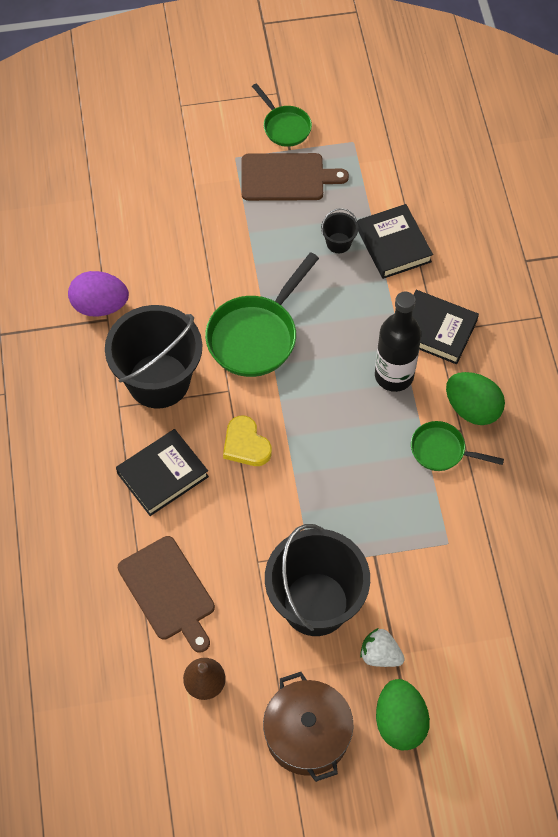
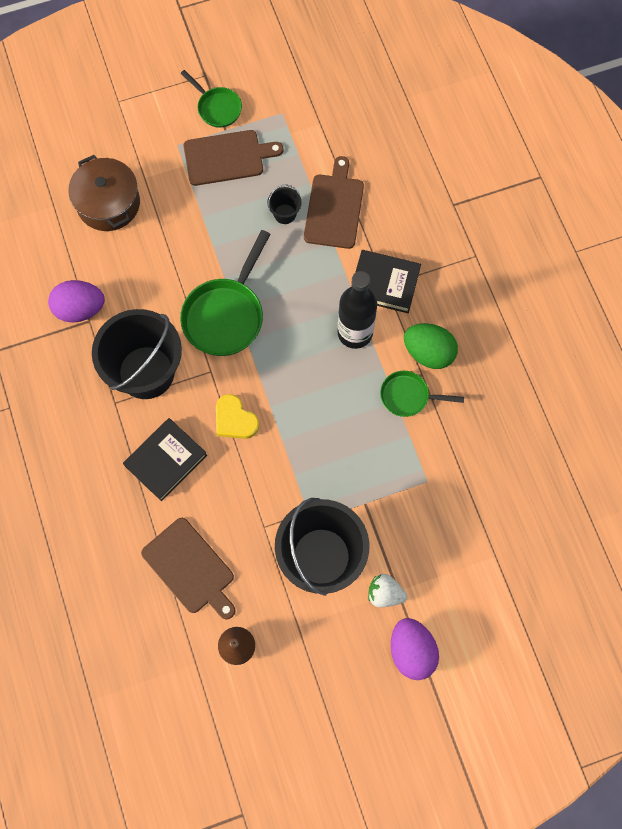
camera: 10 degrees left, 10 degrees up
brown pot [263,672,353,782] -> brown pot moved to [68,155,140,231]
black book [357,204,433,279] -> brown cutting board [304,156,364,249]
green egg [376,679,430,750] -> purple egg [391,618,439,680]

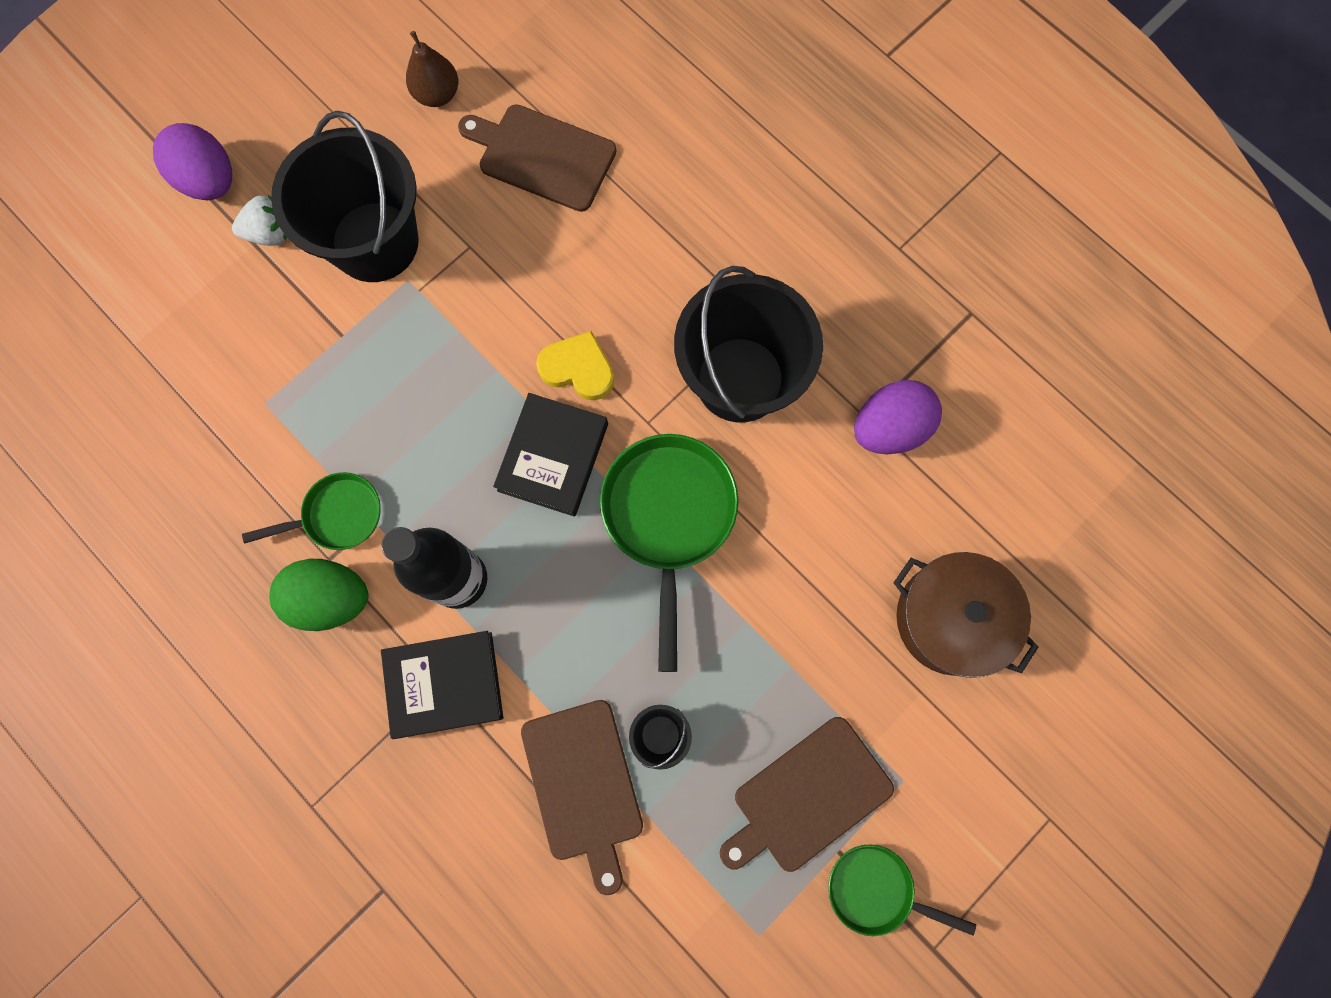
camera: 155 degrees right, 5 degrees up
black book [123,418,207,501] -> black book moved to [493,393,608,517]

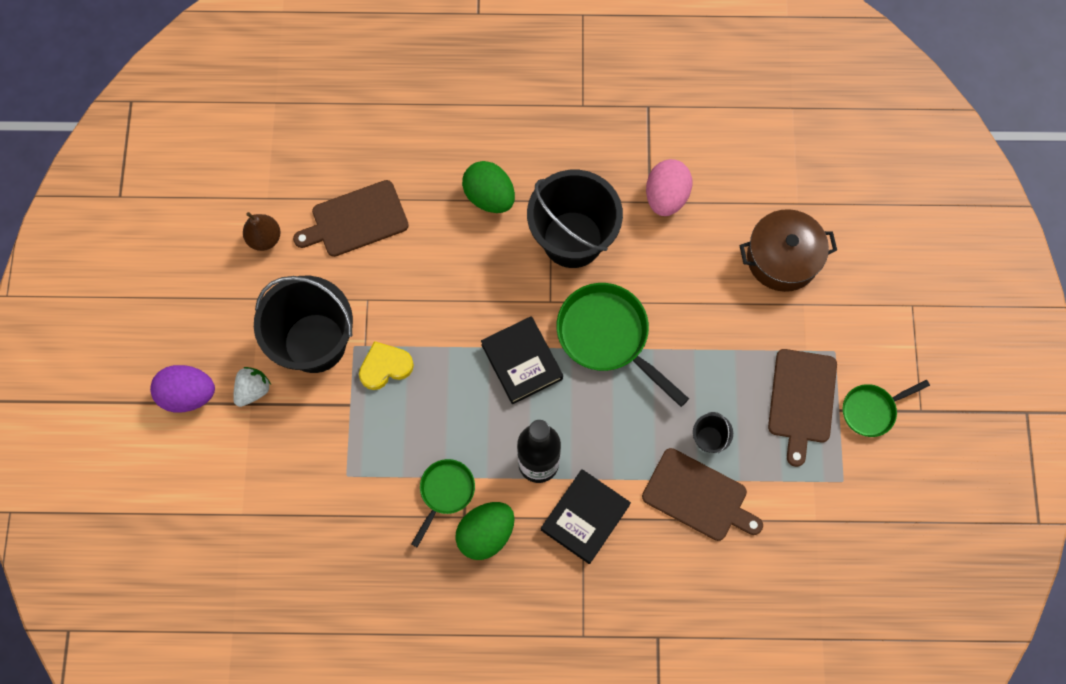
camera: 45 degrees left, 5 degrees down
yellow heart [536,331,614,400] -> yellow heart moved to [359,341,414,390]
purple egg [854,380,942,454] -> pink egg [646,159,692,216]
none -> green egg [462,161,515,213]

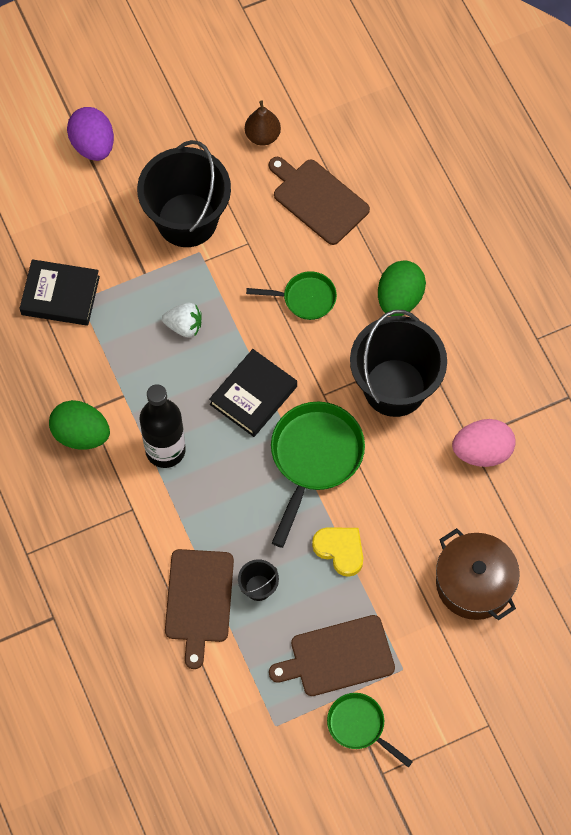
camera: 65 degrees right, 5 degrees down
white strawberry [233,367,271,407] -> white strawberry moved to [162,303,202,337]
yellow heart [359,341,414,390] -> yellow heart moved to [312,528,363,577]
green pan [411,459,475,548] -> green pan moved to [246,271,337,320]
black book [541,469,631,564] -> black book moved to [19,259,100,326]

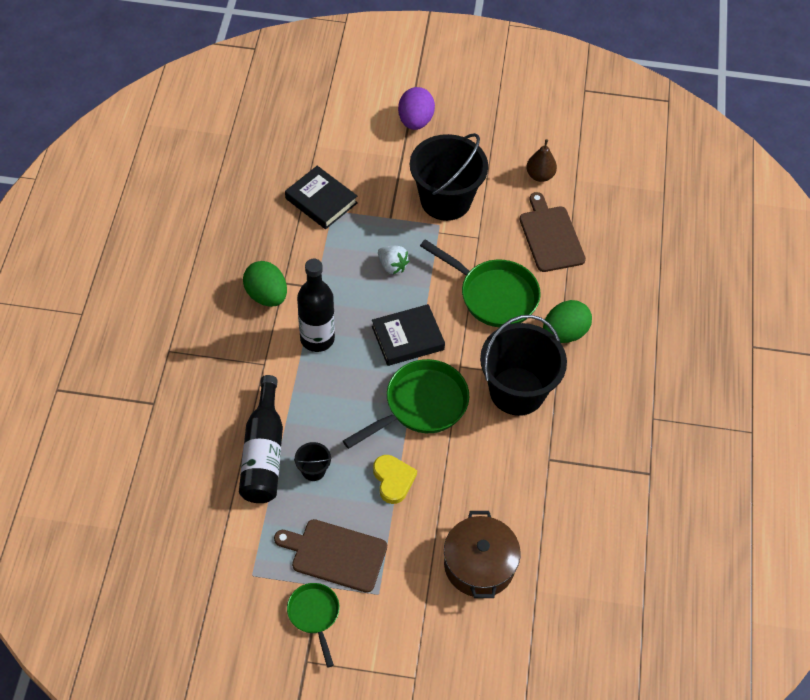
camera: 30 degrees right, 10 degrees down
brown cutting board [165,549,234,669] -> black bottle [239,375,283,503]
green pan [246,271,337,320] -> green pan [420,239,541,327], size x1.73
pink egg [452,419,516,467] -> none

